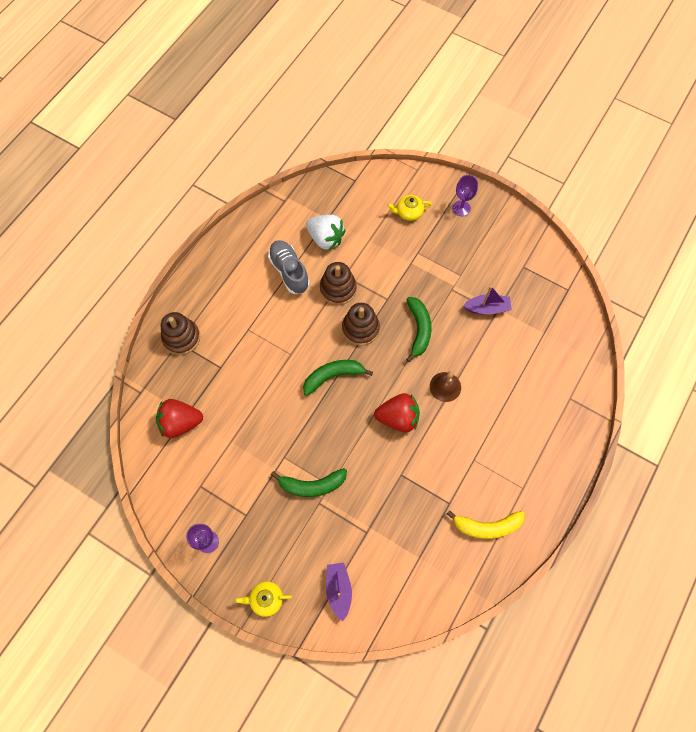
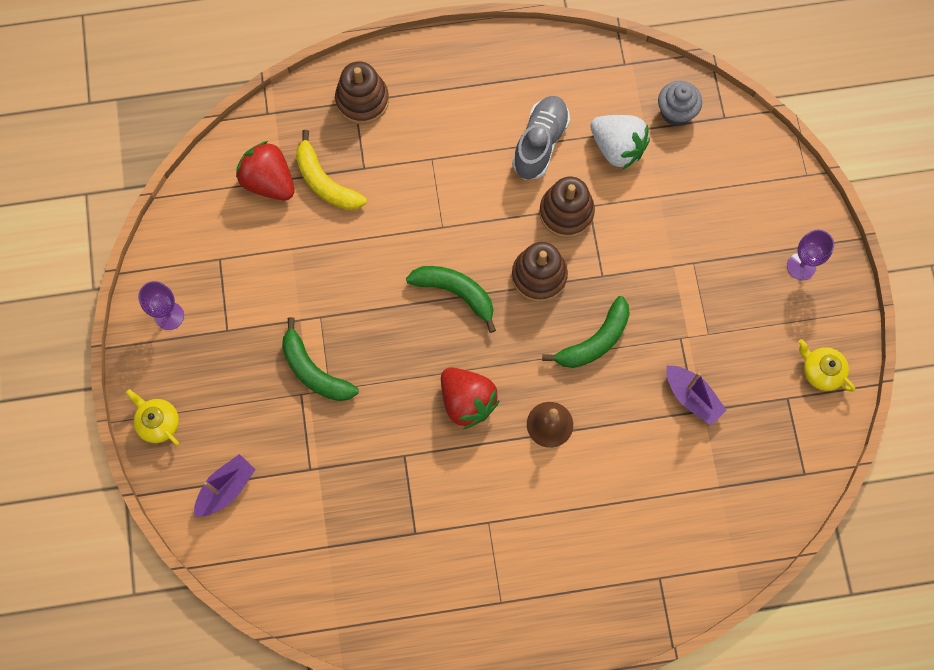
camera: 50 degrees right, 5 degrees up
white strawberry [306,215,346,250] -> white strawberry turned 45 degrees counterclockwise [590,115,650,169]
yellow teapot [387,195,432,221] -> yellow teapot moved to [798,339,855,392]
yellow banana [447,510,525,539] -> yellow banana moved to [296,130,367,210]
none -> grey cupcake [658,81,702,126]

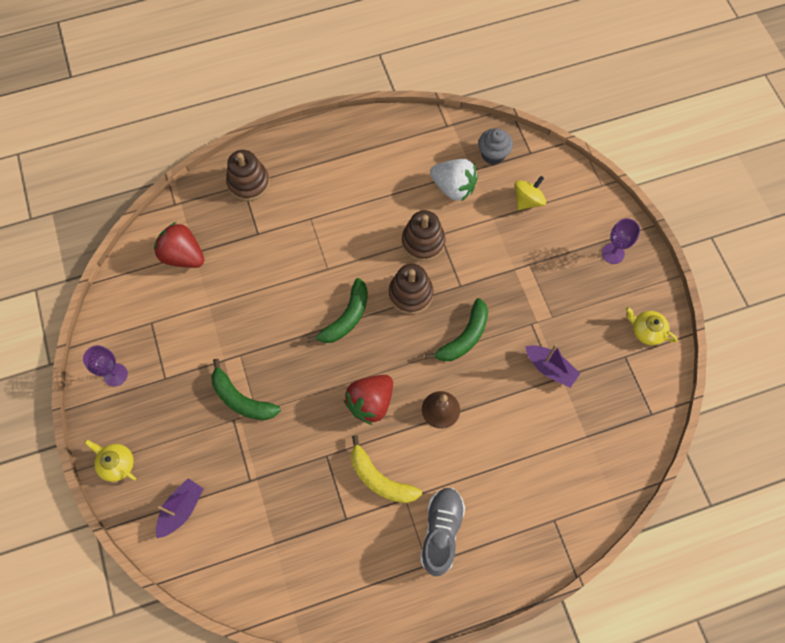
camera: 10 degrees left, 5 degrees down
yellow banana [296,130,367,210] -> yellow banana moved to [351,435,422,503]
green banana [406,266,496,333] -> green banana turned 105 degrees clockwise [307,278,368,343]
red strawberry [441,367,500,429] -> red strawberry turned 90 degrees clockwise [344,375,393,425]
grey shoe [512,96,570,180] -> grey shoe moved to [420,488,465,576]
none -> yellow spinning top [515,176,546,210]

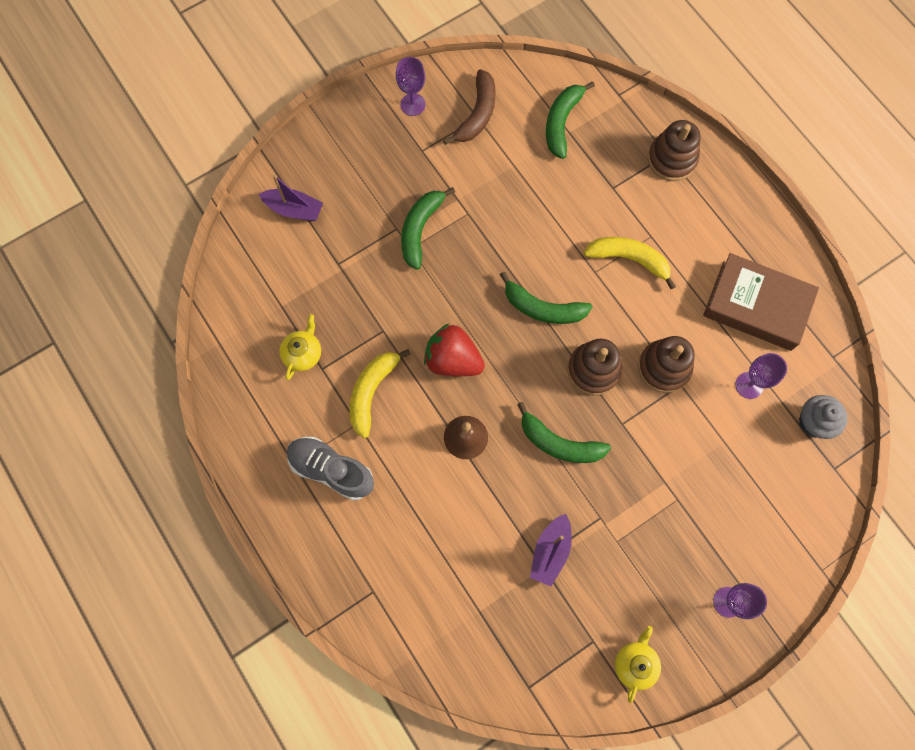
camera: 75 degrees right, 5 degrees up
yellow teapot [85,440,136,482] -> yellow teapot moved to [279,314,321,380]
red strawberry [154,222,204,268] -> green banana [546,82,595,159]
grey shoe [420,488,465,576] -> grey shoe turned 150 degrees counterclockwise [287,437,374,501]
white strawberry [430,159,478,202] -> purple goblet [735,353,787,399]
yellow spinning top [515,176,546,210] -> none
none -> brown banana [443,69,496,145]
none -> yellow banana [584,237,676,290]
none -> brown book [703,253,819,351]

